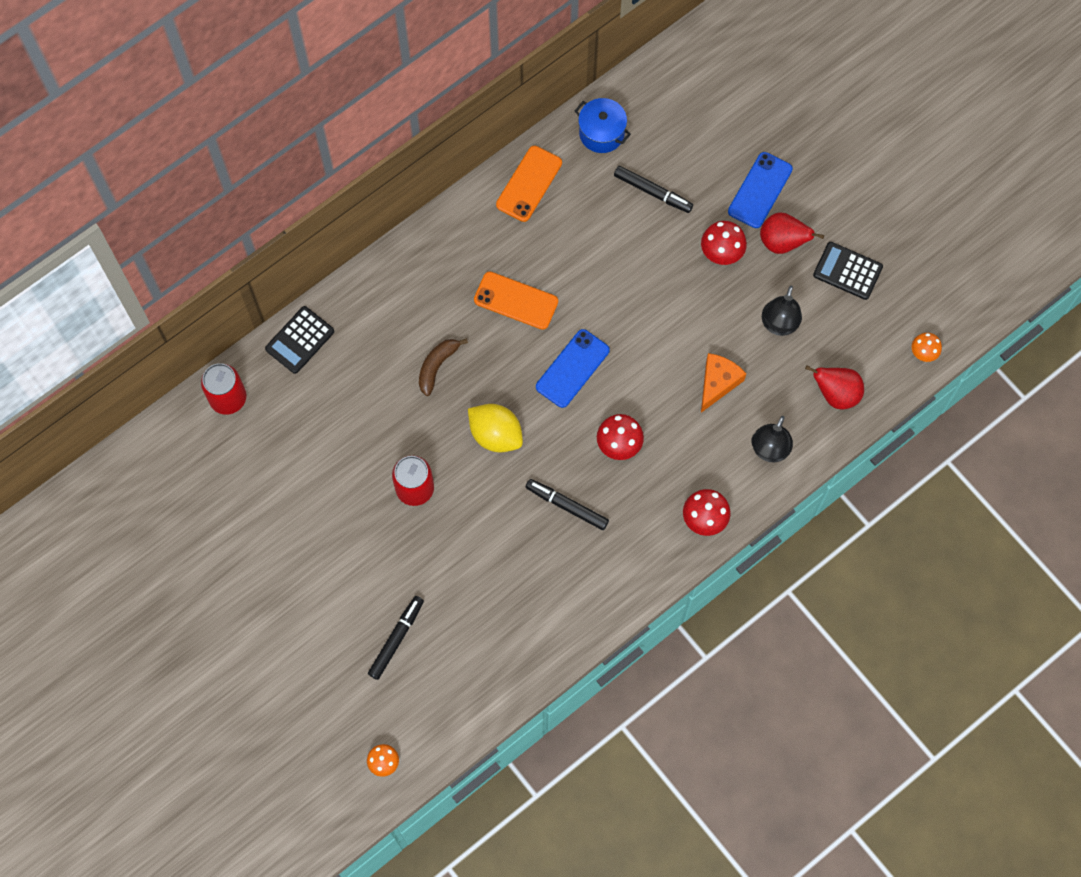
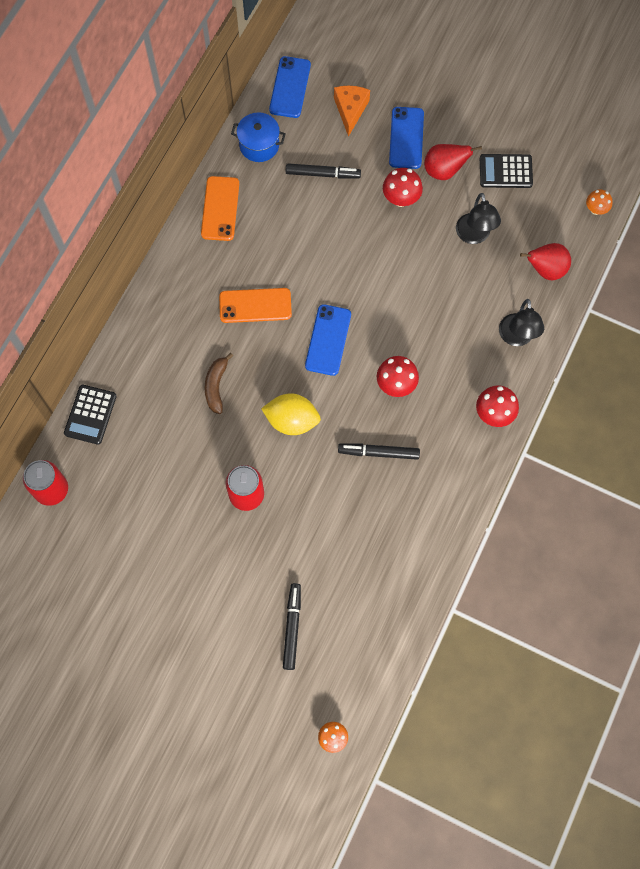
camera: 25 degrees left, 0 degrees up
orange cheese [701,353,747,413] -> orange cheese moved to [334,86,370,137]
none -> blue phone [269,56,311,118]

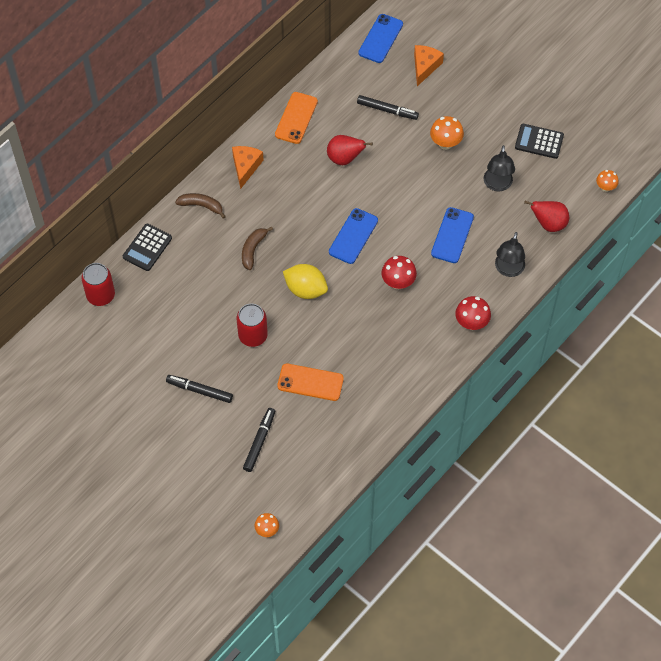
camera: 15 degrees right, 10 degrees down
orange phone [219,288,292,323] -> orange phone moved to [277,363,344,401]
blue pot [231,113,286,162] -> none
black marker [338,443,420,460] -> black marker moved to [166,375,233,403]
red mushroom [383,168,423,207] -> orange mushroom [430,116,464,150]
blue phone [389,107,424,169] -> blue phone moved to [431,207,474,263]
red pear [424,144,482,180] -> red pear moved to [327,135,373,165]
none -> brown banana [175,193,226,219]
none -> orange cheese [232,146,264,189]

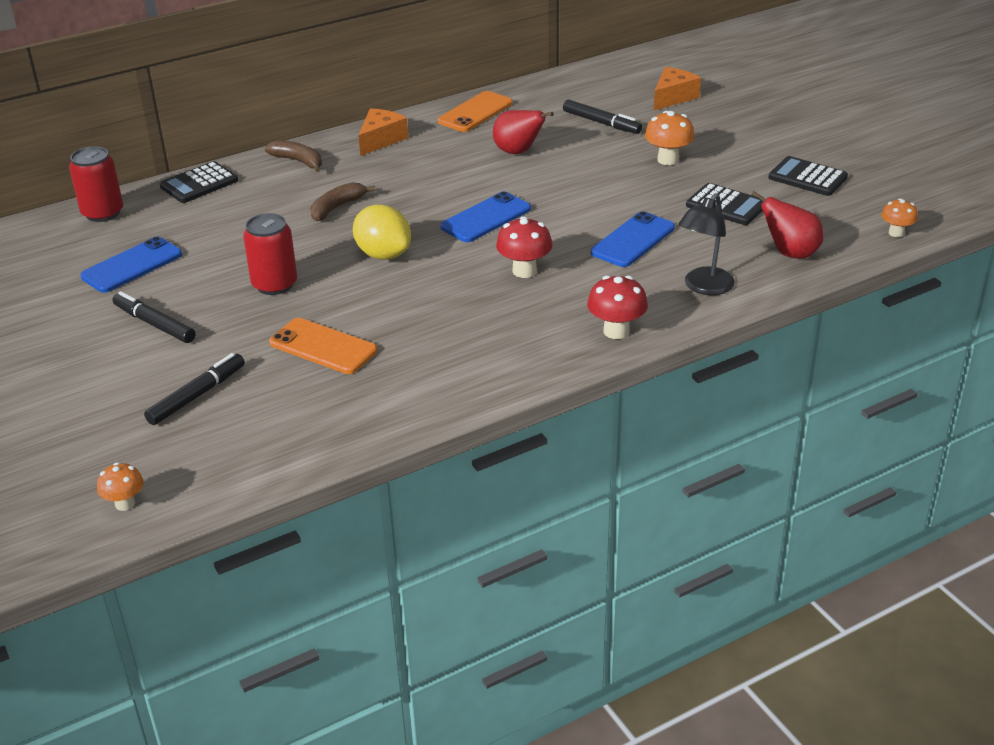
camera: 20 degrees right, 25 degrees down
blue phone [358,14,403,63] -> blue phone moved to [80,237,182,293]
black lamp [483,145,515,191] -> black calculator [686,183,763,225]

